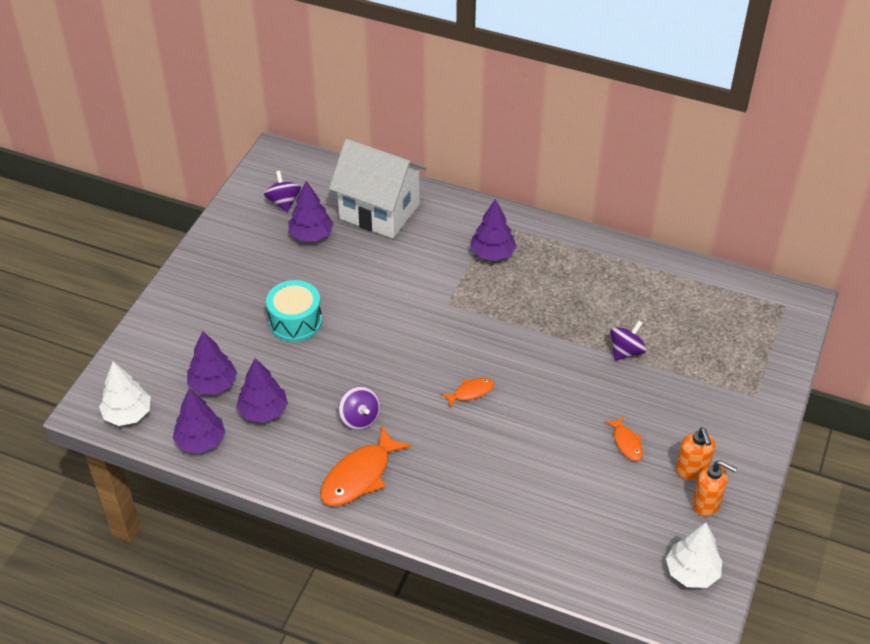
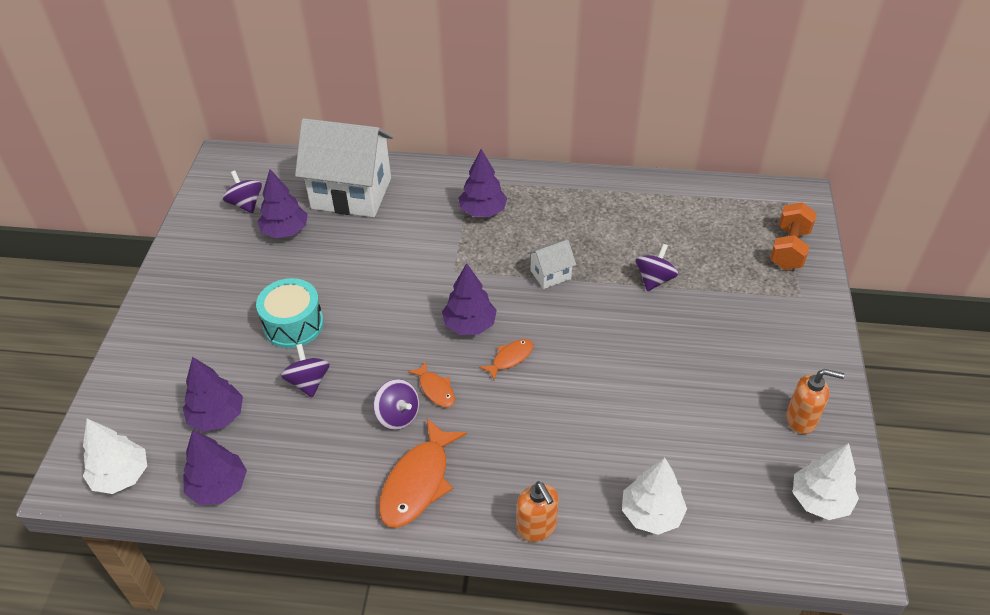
camera: 15 degrees left, 0 degrees up
purple tree [236,358,288,423] -> purple tree moved to [442,263,497,335]
orange fish [605,416,643,461] -> orange fish moved to [408,361,455,407]
orange soap dispenser [676,427,715,480] -> orange soap dispenser moved to [517,481,559,542]
none -> purple spinning top [281,344,330,397]
none -> white house [527,240,576,289]
none -> white tree [622,458,687,535]
none -> orange dumbbell [770,202,817,270]

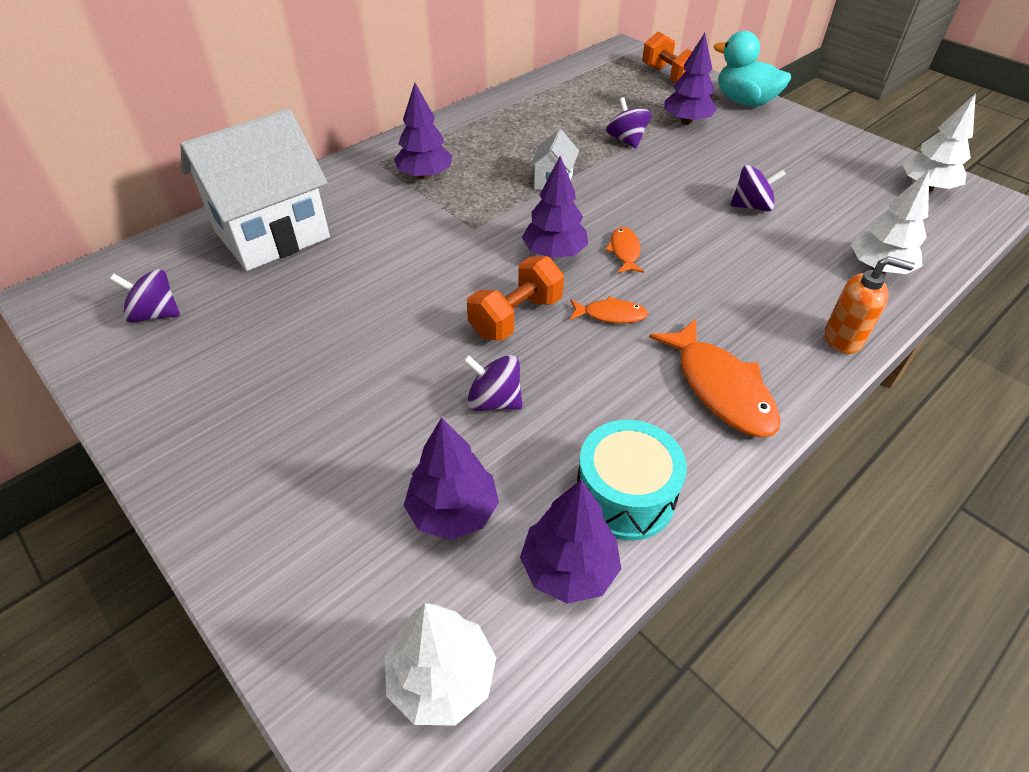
camera: 50 degrees left, 0 degrees up
turquoise drum [256,278,324,348] -> turquoise drum moved to [577,420,687,541]
purple tree [257,169,308,238] -> purple tree moved to [664,33,717,125]
purple spinning top [373,379,419,430] -> purple spinning top moved to [730,165,786,211]
orange soap dispenser [786,369,844,434] -> none
none -> orange dumbbell [467,256,564,341]
none -> turquoise duck [714,31,791,107]

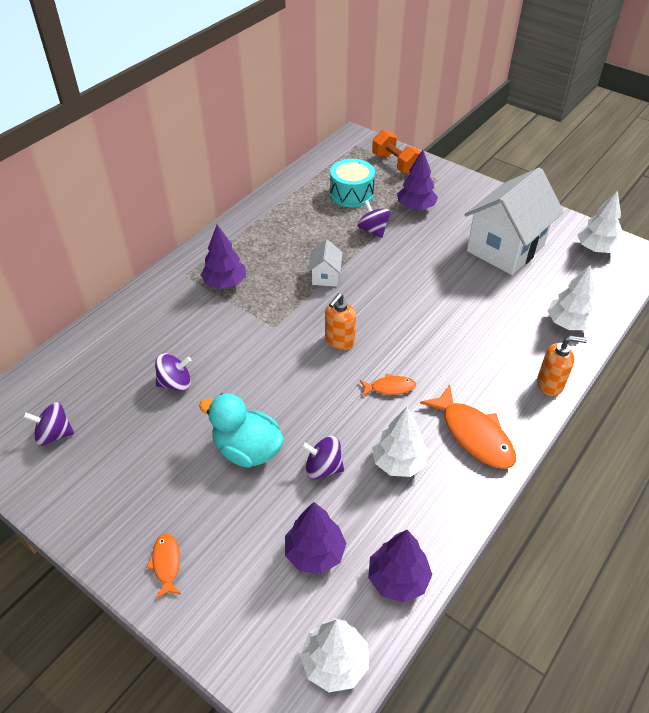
camera: 10 degrees left, 0 degrees up
white house [180,109,330,271] -> white house moved to [464,167,564,275]
orange dumbbell [467,256,564,341] -> none
purple tree [522,156,588,258] -> orange soap dispenser [325,293,356,350]
turquoise drum [577,420,687,541] -> turquoise drum moved to [330,159,375,207]
orange fish [605,227,644,273] -> orange fish moved to [146,533,181,598]
turquoise duck [714,31,791,107] -> turquoise duck moved to [199,394,284,468]
purple spinning top [730,165,786,211] -> purple spinning top moved to [155,353,191,391]
none -> white tree [372,407,429,477]

